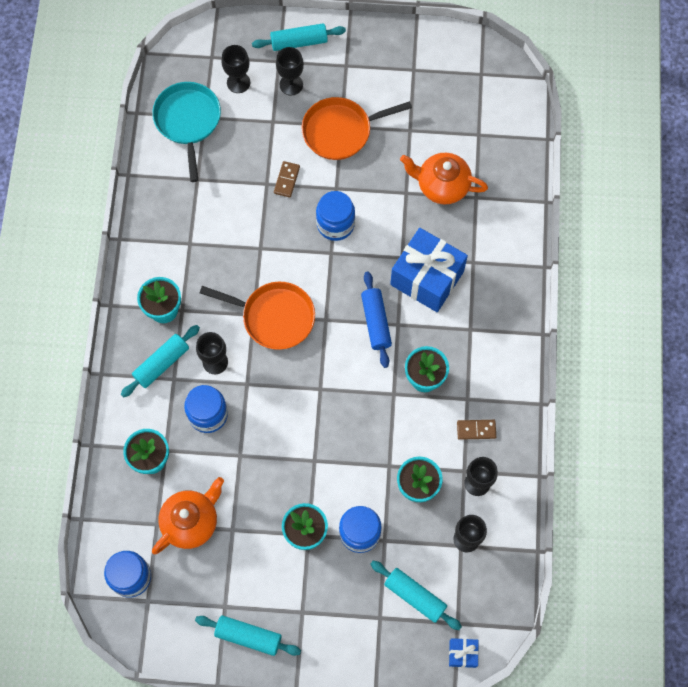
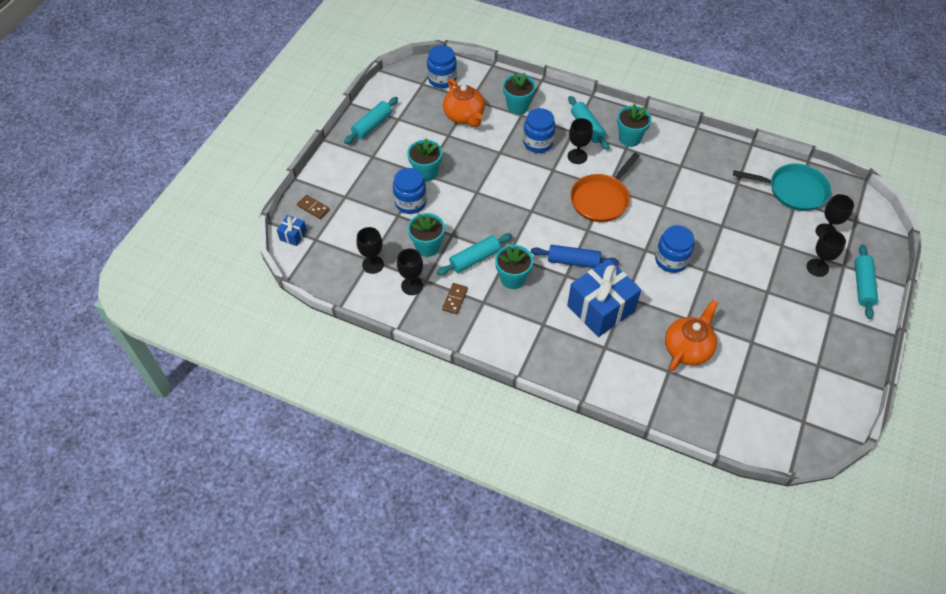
camera: 110 degrees right, 15 degrees down
brown domino [274,161,300,198] -> brown domino moved to [297,195,330,219]
orange pan [302,97,412,160] -> none
turquoise rolling pin [370,561,462,630] -> turquoise rolling pin moved to [437,233,512,275]

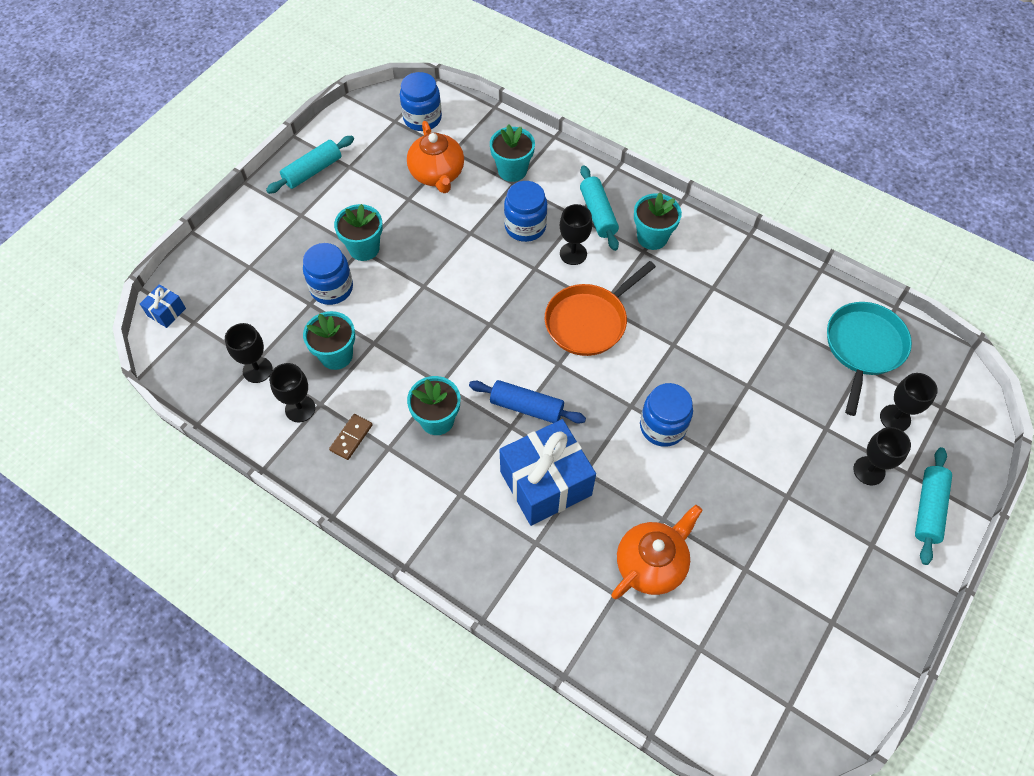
camera: 10 degrees right, 5 degrees up
brown domino [297,195,330,219] -> none
turquoise rolling pin [437,233,512,275] -> none
turquoise pan [733,164,831,211] -> turquoise pan turned 90 degrees counterclockwise [827,302,912,416]

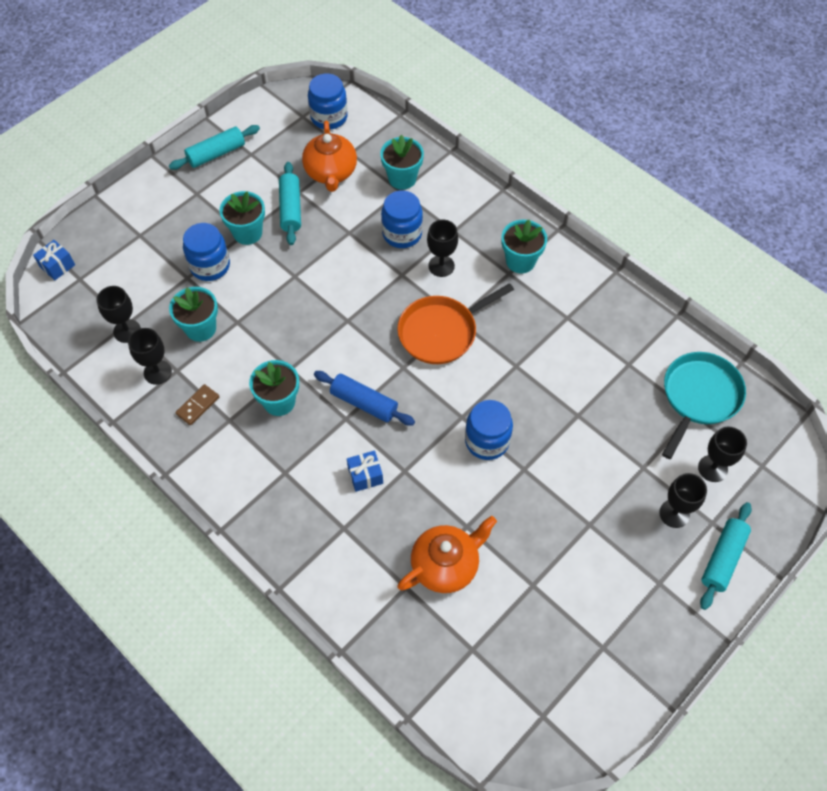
camera: 10 degrees right, 0 degrees up
blue gift [499,419,596,526] -> blue gift [347,450,383,492], size x0.44
turquoise rolling pin [580,165,619,251] -> turquoise rolling pin moved to [279,162,301,245]

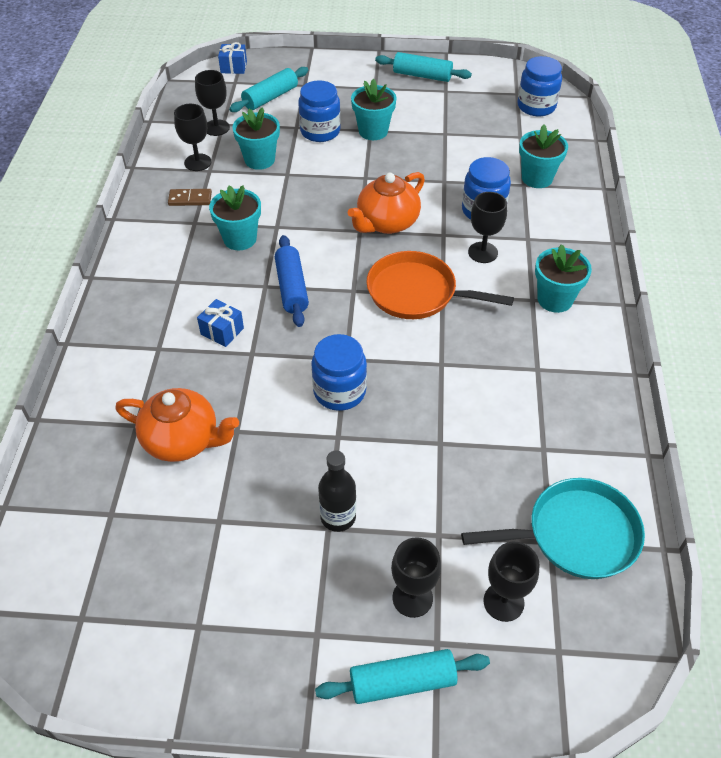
camera: 50 degrees right, 10 degrees down
turquoise rolling pin [279,162,301,245] -> turquoise rolling pin moved to [229,67,308,112]
orange teapot [302,120,357,192] -> orange teapot moved to [348,172,425,234]
none -> black bottle [318,451,356,532]

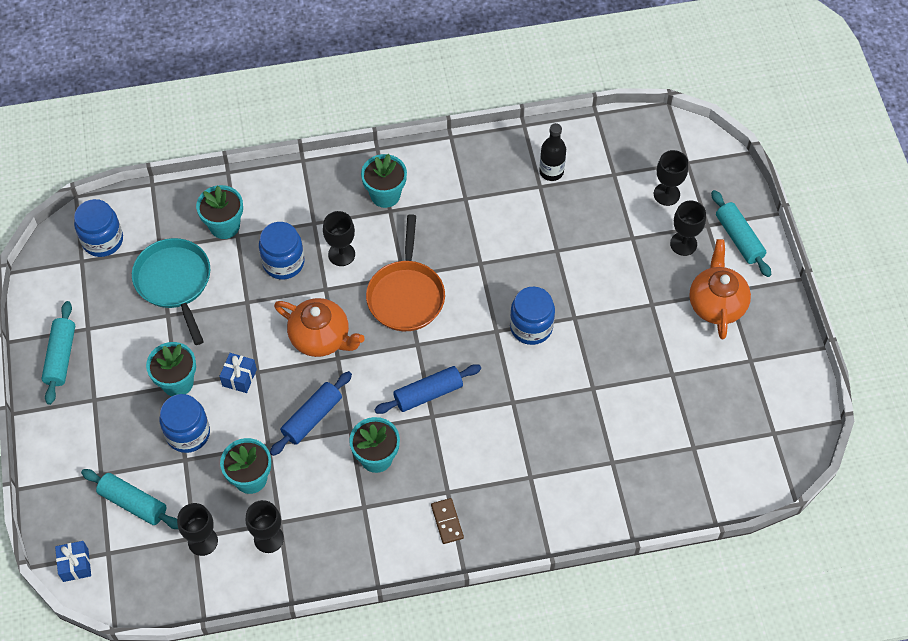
camera: 105 degrees left, 10 degrees up
orange teapot [115,388,239,462] -> orange teapot moved to [689,239,751,339]
brown domino [168,189,212,206] -> brown domino moved to [431,498,464,544]
blue gift [197,299,244,347] -> blue gift moved to [219,353,257,393]
black bottle [318,451,356,532] -> black bottle moved to [539,123,566,181]
turquoise pan [461,478,645,579] -> turquoise pan moved to [132,238,210,345]
none -> blue rolling pin [270,371,352,456]

